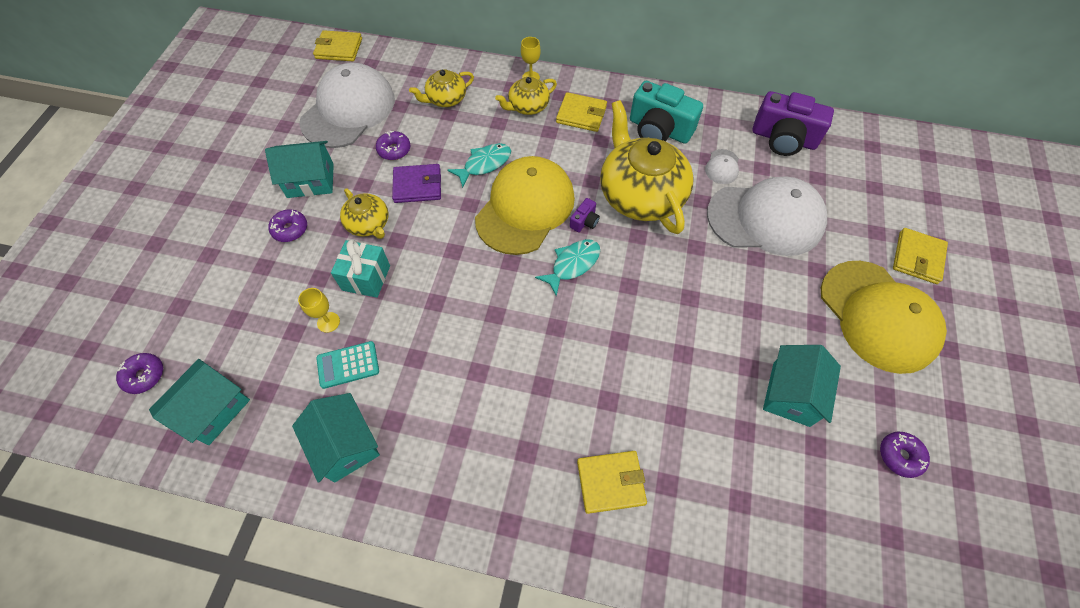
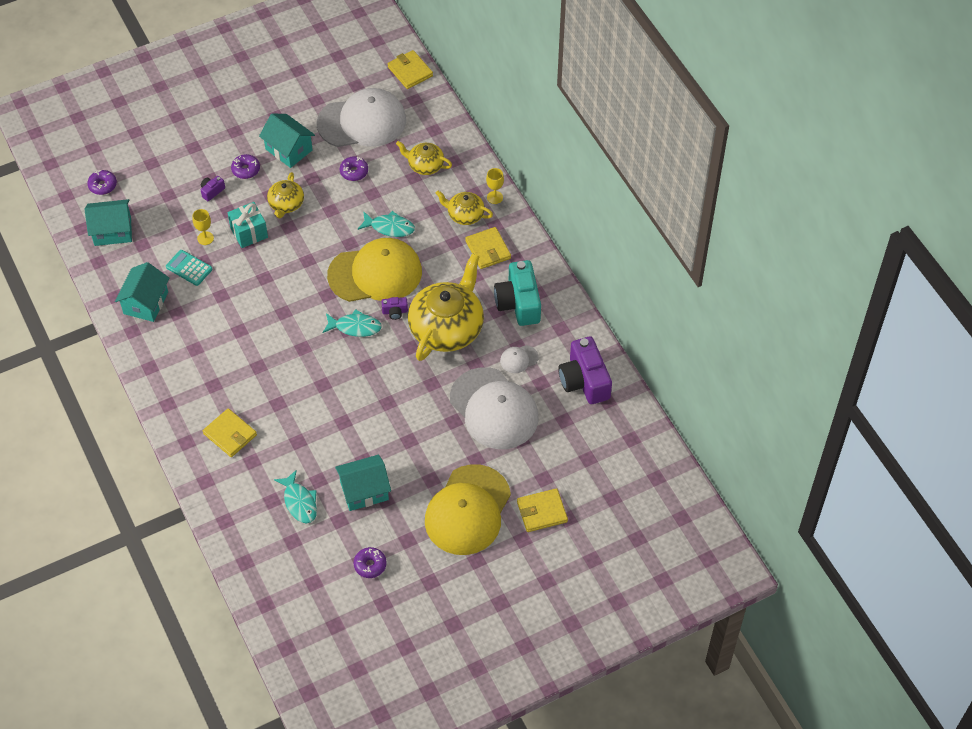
camera: 50 degrees right, 5 degrees down
purple wallet [392,164,441,203] -> none
none -> purple camera [201,176,225,201]
none -> turquoise fish [274,470,317,523]

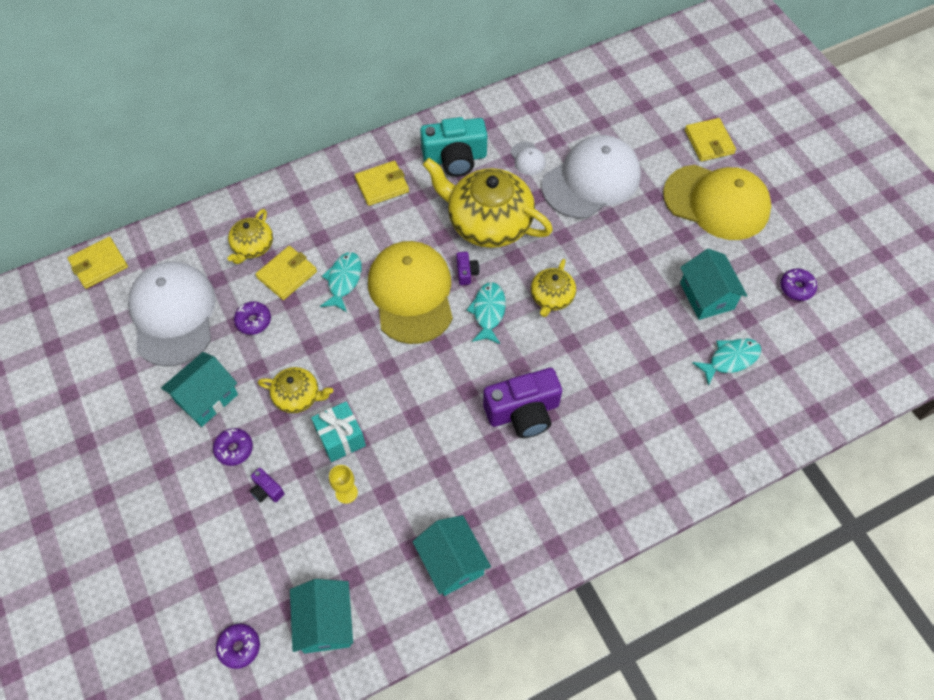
camera: 90 degrees left, 5 degrees up
turquoise house [115,262,170,322] -> turquoise house turned 45 degrees clockwise [412,515,491,596]
turquoise calculator [166,250,213,286] -> none
yellow wallet [203,408,257,457] -> yellow wallet moved to [255,246,317,300]
yellow teapot [435,190,493,225] -> yellow teapot moved to [531,259,576,317]
yellow goblet [486,168,504,204] -> none
purple camera [558,336,612,404] -> purple camera moved to [483,368,562,438]

